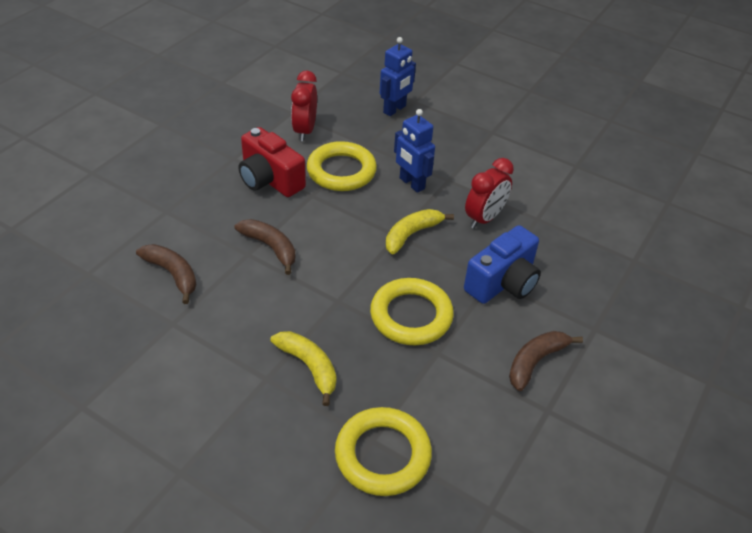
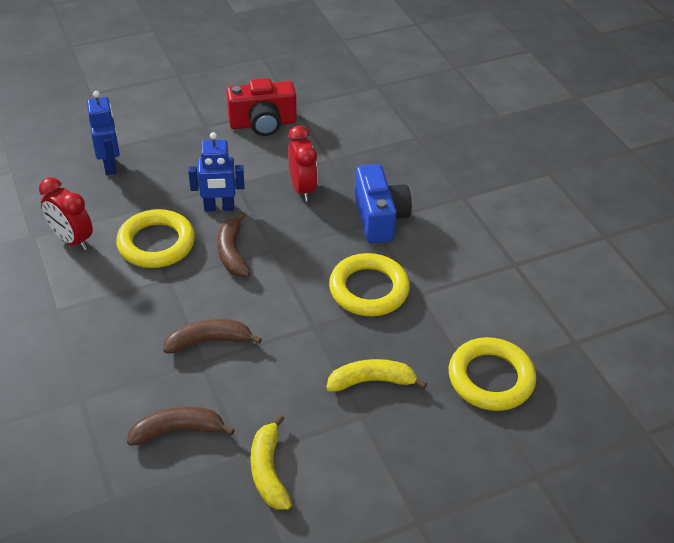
camera: 55 degrees left, 0 degrees up
red camera [239,127,306,197] -> red camera moved to [226,78,296,136]
yellow banana [386,209,454,254] -> yellow banana moved to [251,415,292,510]
brown banana [509,331,583,391] -> brown banana moved to [217,212,251,277]

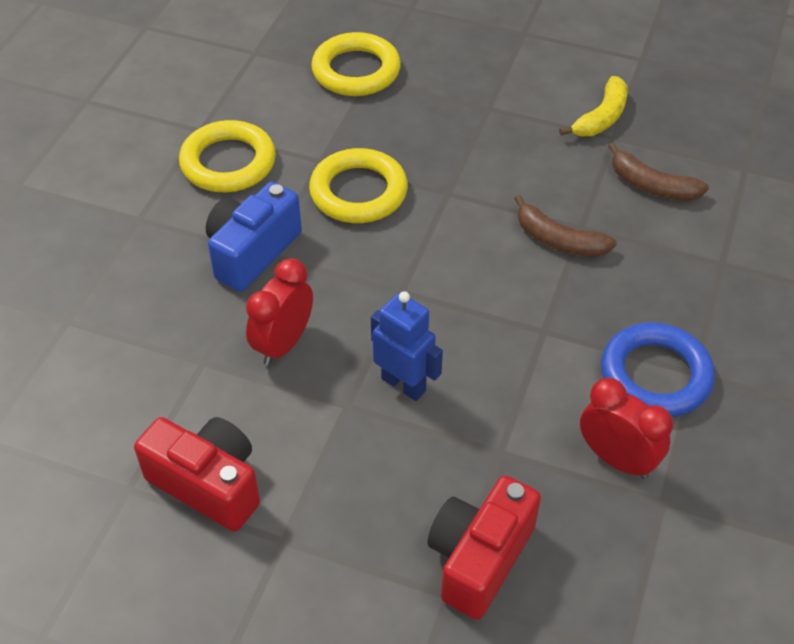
camera: 135 degrees left, 5 degrees up
red clock [39,177,93,250] -> red clock turned 45 degrees counterclockwise [580,378,673,479]
blue robot [87,91,120,175] -> red camera [427,475,541,620]
yellow ring [116,209,195,268] -> yellow ring moved to [179,120,276,192]
brown banana [217,212,251,277] -> none
yellow banana [326,359,427,392] -> none
none -> blue ring [601,322,715,417]

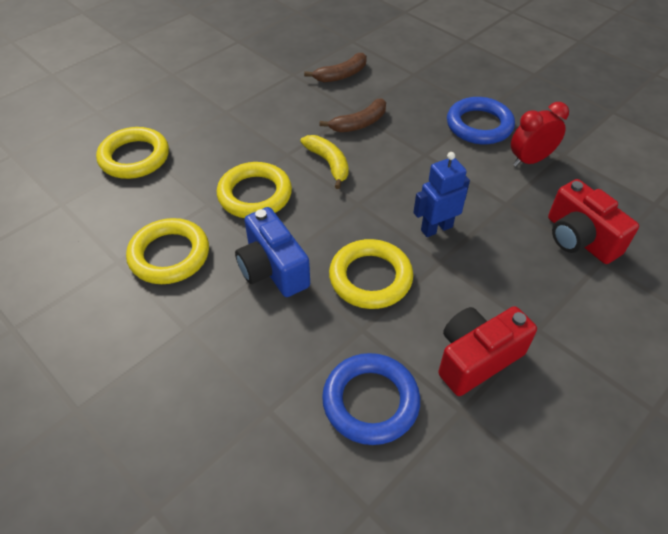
camera: 65 degrees left, 0 degrees up
red clock [246,258,313,366] -> yellow ring [329,239,413,309]
yellow banana [559,76,628,136] -> yellow banana moved to [300,135,349,189]
none -> blue ring [322,353,420,445]

